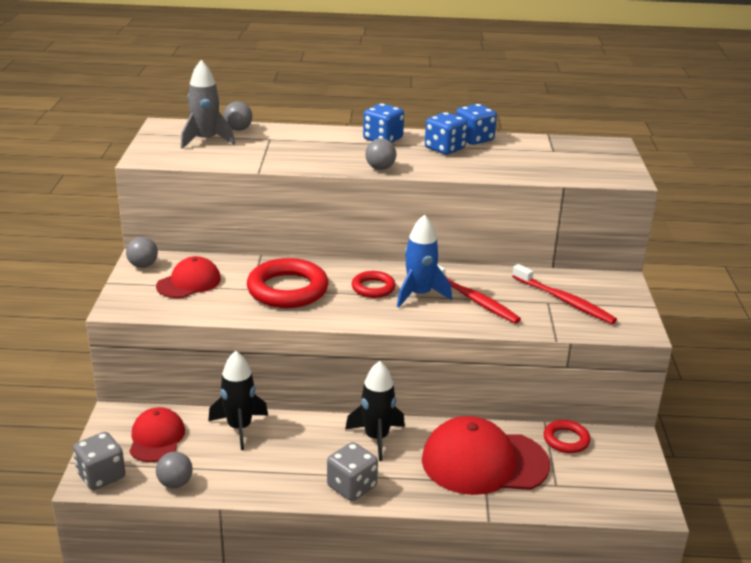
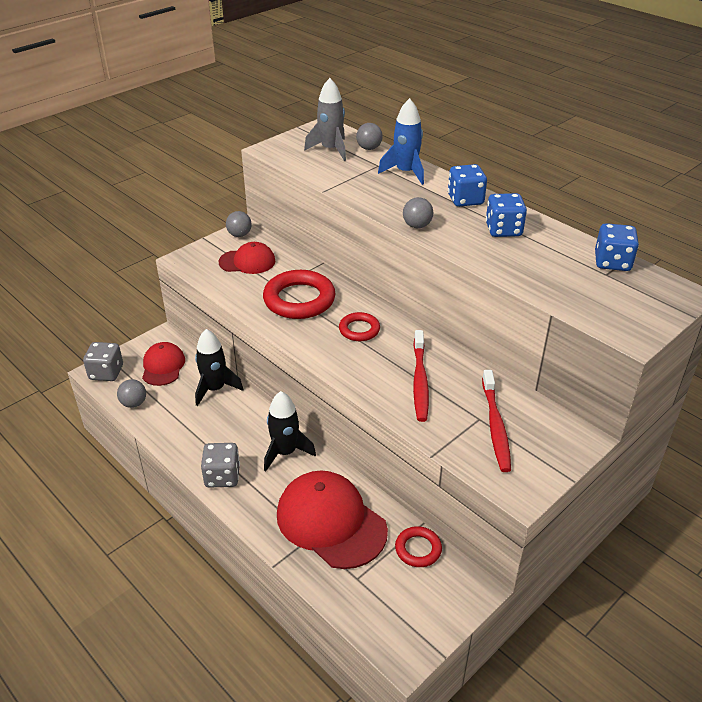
camera: 45 degrees right, 10 degrees up
red cap [129,407,185,462] -> red cap turned 45 degrees counterclockwise [142,342,185,386]
blue rocket [397,214,452,308] -> blue rocket moved to [378,98,424,185]
blue dice [456,104,497,145] -> blue dice moved to [595,223,639,271]

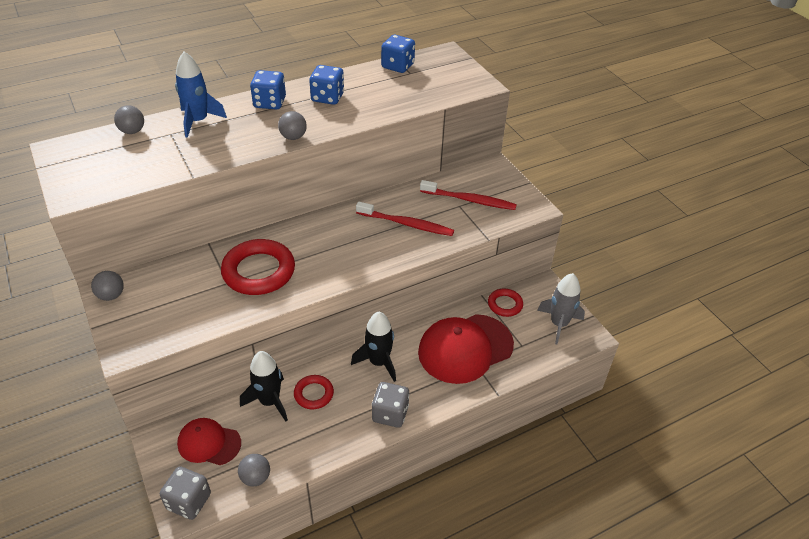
camera: 75 degrees left, 5 degrees up
red cap [219,242,276,274] -> none
grey rocket [304,78,346,161] -> grey rocket moved to [537,273,585,344]
red ring [339,312,380,341] -> red ring moved to [294,375,334,409]

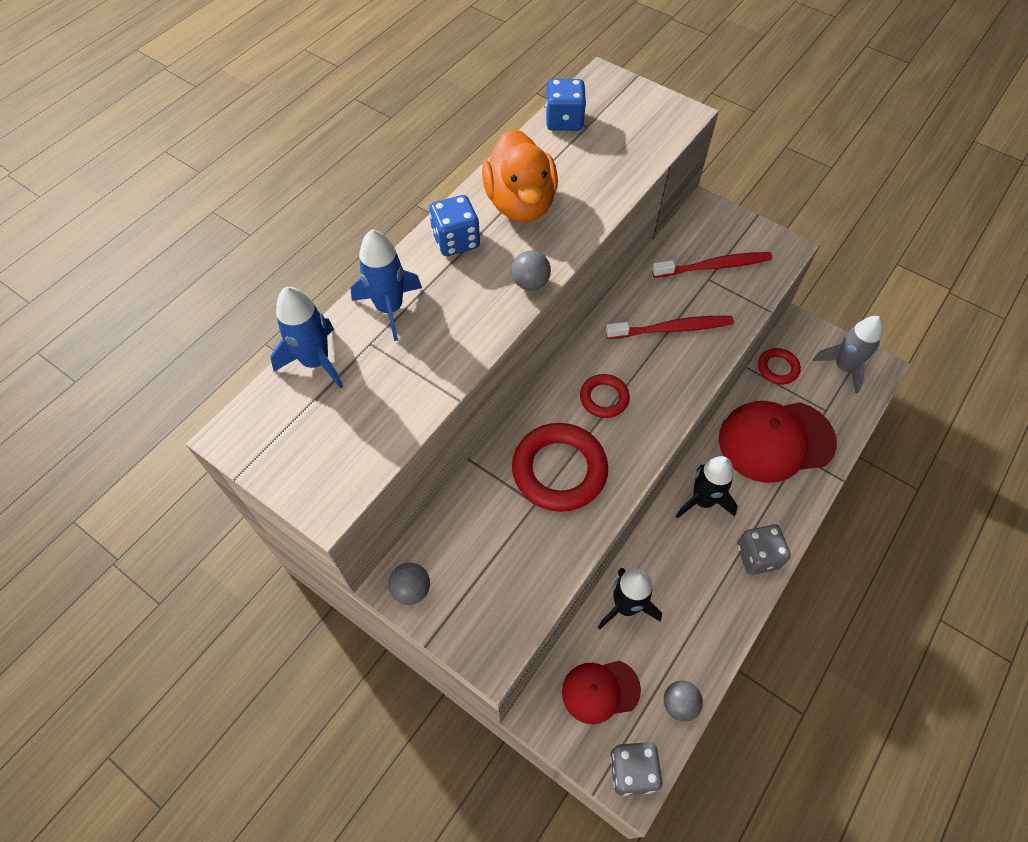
camera: 25 degrees left, 15 degrees up
grey ball [114,105,144,134] -> blue rocket [270,287,343,389]
red ring [294,375,334,409] -> red ring moved to [580,374,630,418]
blue dice [309,65,344,105] -> orange duck [482,129,558,222]
red cap [418,314,514,384] -> red cap turned 45 degrees clockwise [719,401,837,483]

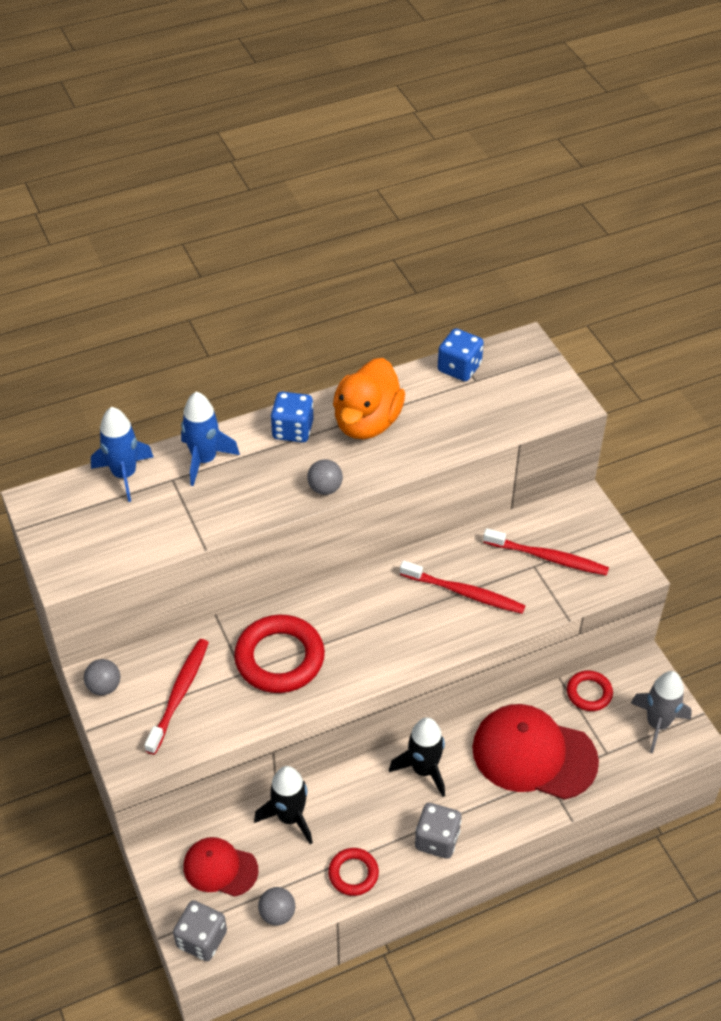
camera: 30 degrees right, 10 degrees down
red ring [580,374,630,418] -> red ring moved to [328,848,379,896]
none -> red toothbrush [144,639,209,755]

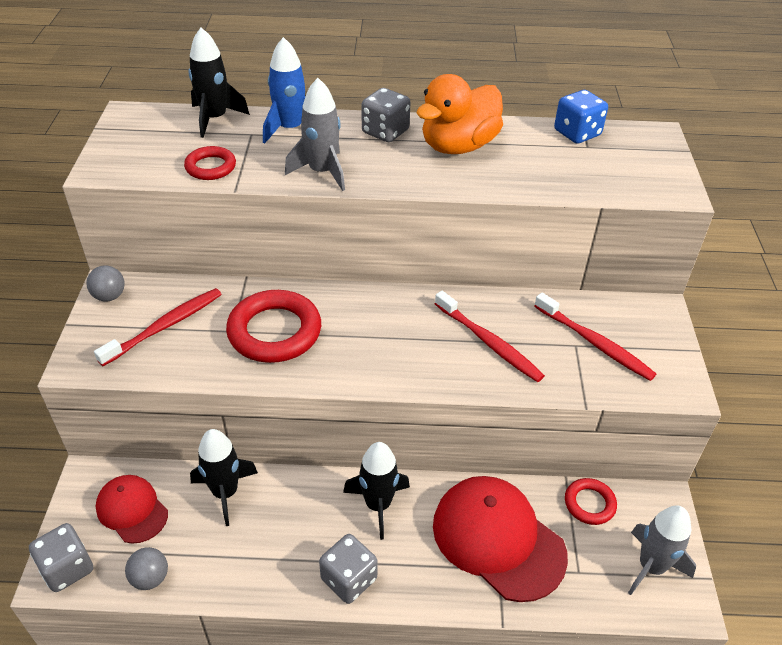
camera: 25 degrees right, 5 degrees down
blue rocket [91,407,153,502] -> black rocket [188,28,250,138]
blue dice [271,392,314,443] -> grey dice [362,88,411,142]
grey ball [307,459,343,495] -> none
red ring [328,848,379,896] -> red ring moved to [184,146,236,180]
none -> grey rocket [285,78,345,191]

